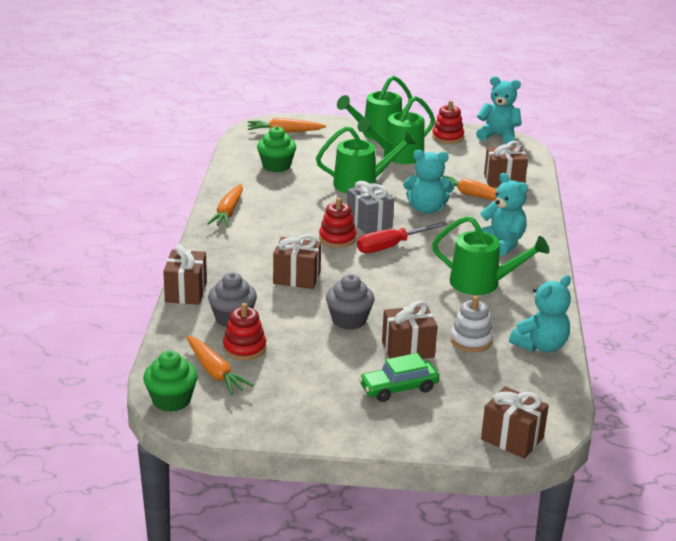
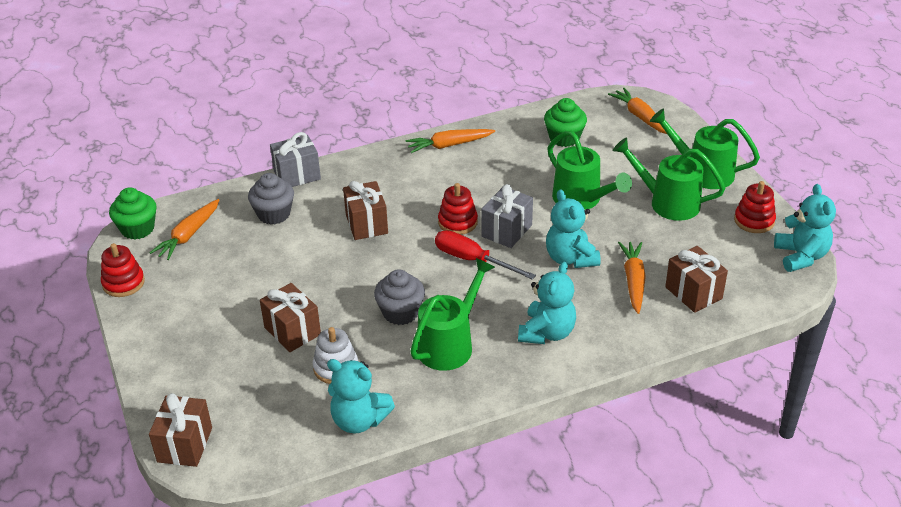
camera: 65 degrees right, 10 degrees up
brown gift [163,244,207,305] -> grey gift [270,132,321,187]
red stacking toy [223,303,266,360] -> red stacking toy moved to [101,243,145,297]
grey cupcake [326,274,374,330] -> grey cupcake moved to [374,269,425,325]
green car [359,353,439,402] -> none
green watering can [432,216,549,295] -> green watering can turned 135 degrees counterclockwise [410,258,495,371]

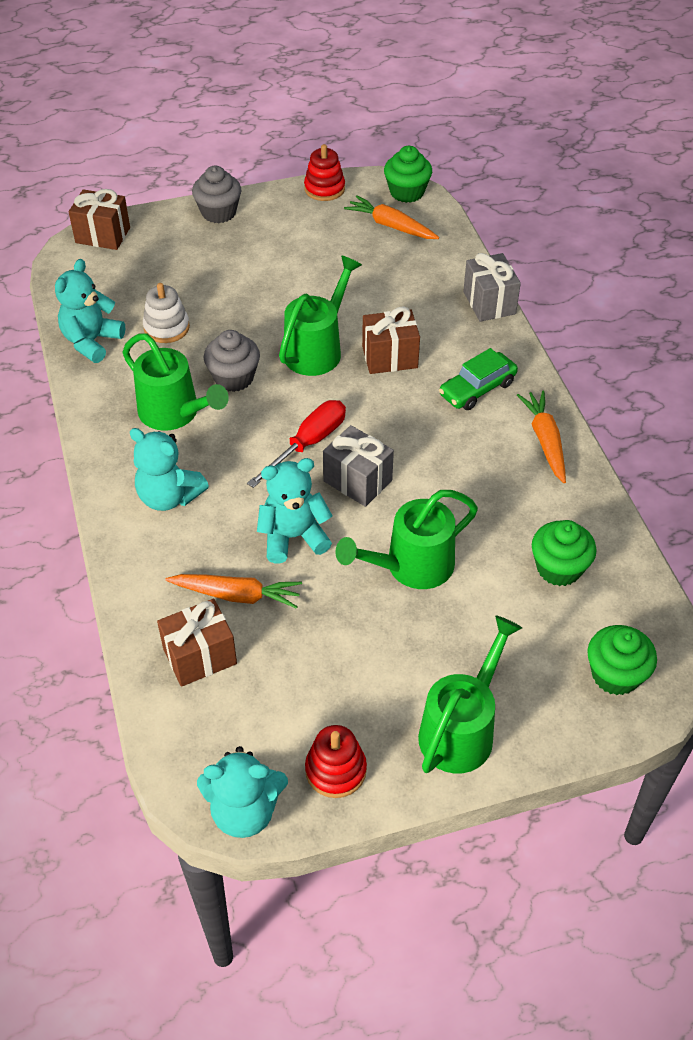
camera: 95 degrees right, 10 degrees up
grey cupcake [248,173,294,225] -> grey cupcake moved to [192,166,241,223]
brown gift [260,283,321,352] -> none
red stacking toy [438,183,478,235] -> none
orange carrot [608,88,667,134] -> green cupcake [587,625,657,695]
green watering can [613,137,726,221] -> green watering can moved to [279,255,362,376]
none -> green car [439,348,518,410]

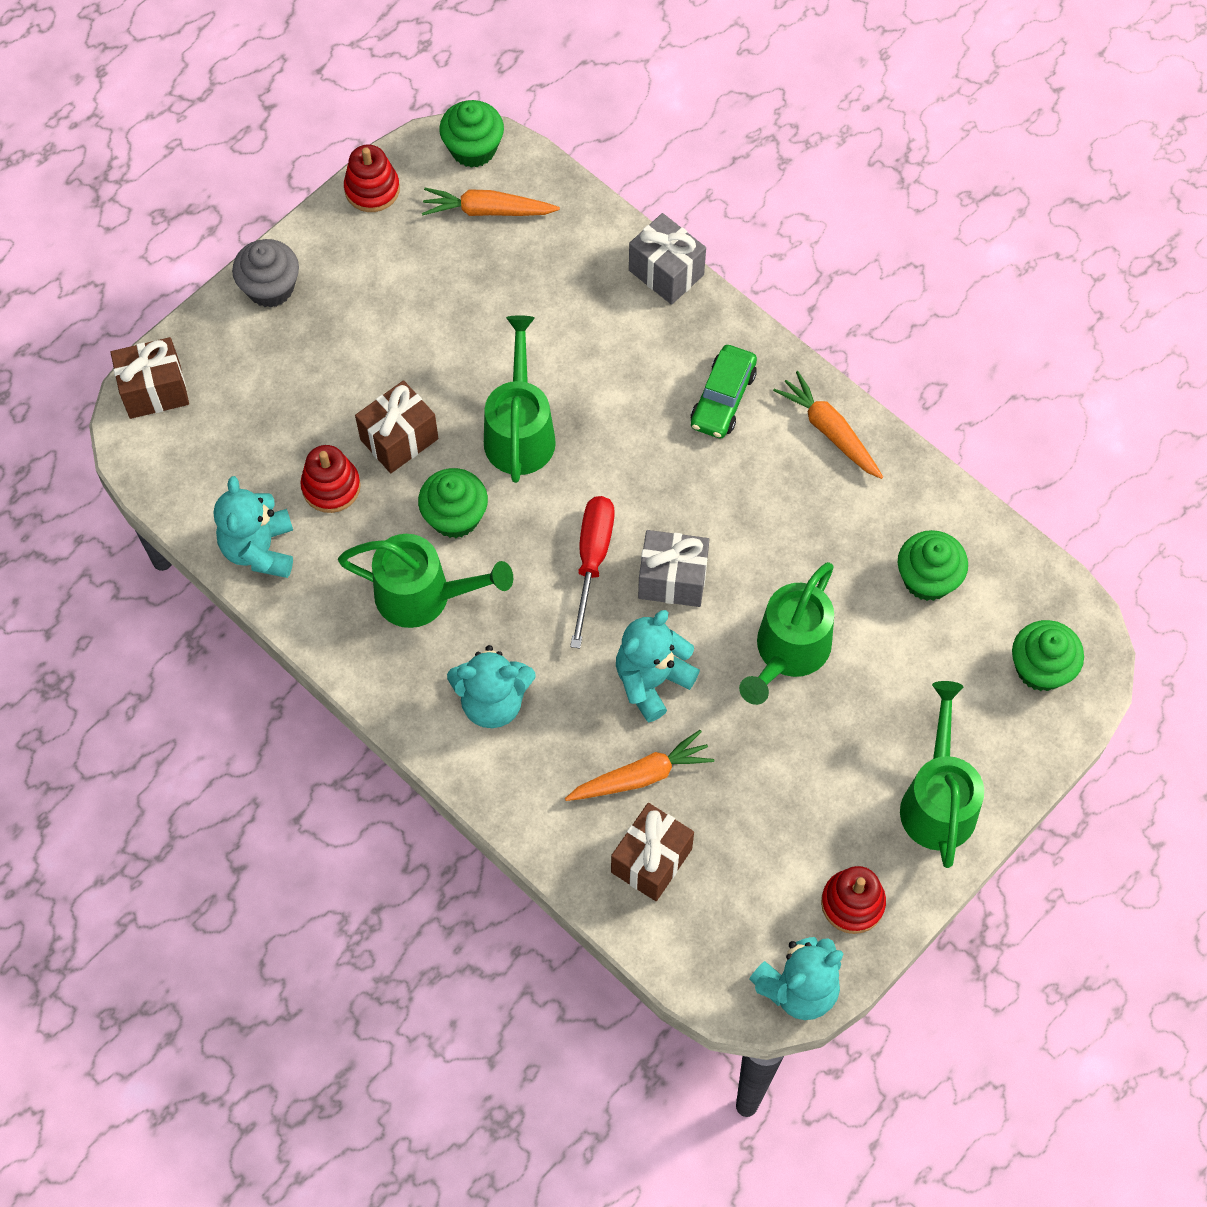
camera: 30 degrees left, 15 degrees up
white stacking toy [143,283,190,343] -> red stacking toy [300,445,361,513]
grey cupcake [204,330,260,392] -> green cupcake [418,468,488,538]
brown gift [362,306,420,374] -> brown gift moved to [355,380,438,473]

